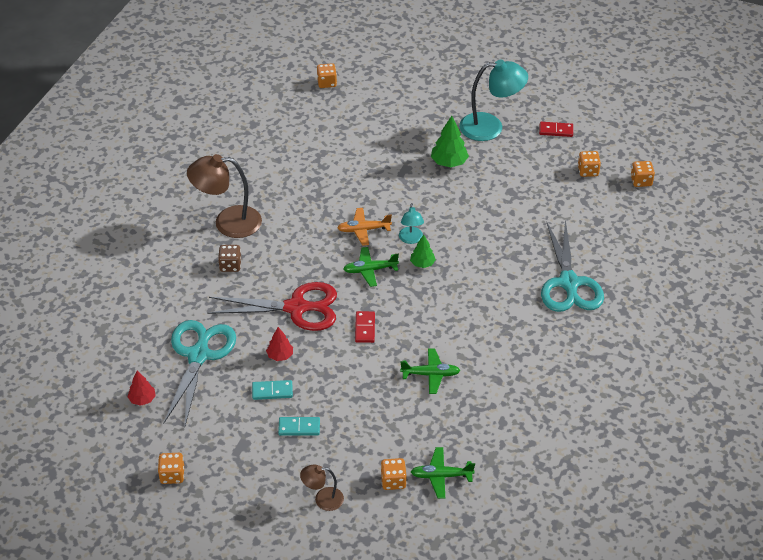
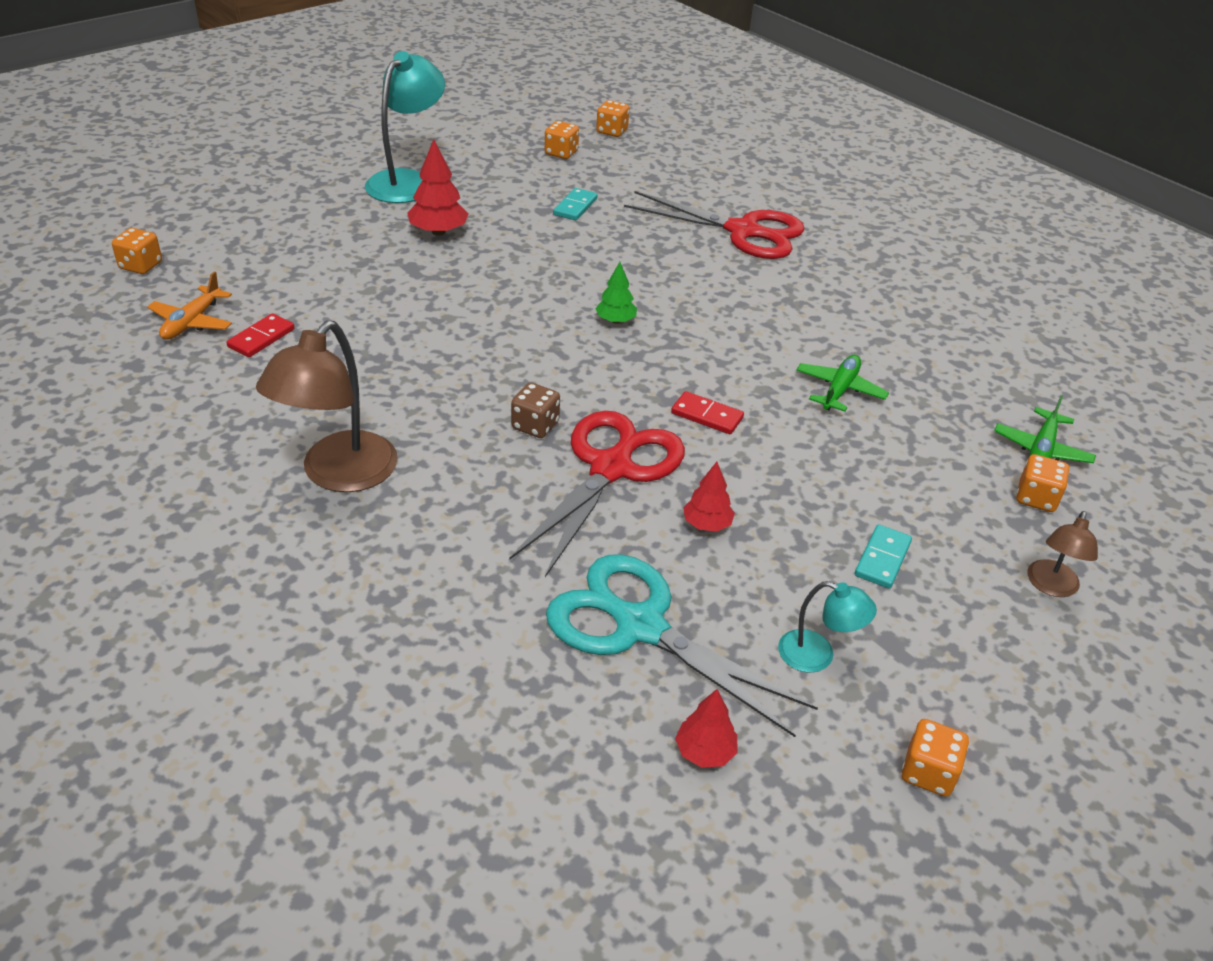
camera: 65 degrees left, 5 degrees down
brown dice [218,245,241,272] -> brown dice moved to [511,383,560,438]
turquoise domino [252,380,293,400] -> turquoise domino moved to [553,188,598,221]
orange plane [337,208,392,246] -> orange plane moved to [147,271,232,340]
green plane [343,247,399,287] -> none
turquoise lamp [399,203,424,244] -> turquoise lamp moved to [778,581,877,673]
green tree [431,116,469,167] -> red tree [408,139,469,236]
red domino [539,122,573,137] -> red domino moved to [226,313,295,357]
turquoise scissors [541,219,604,312] -> red scissors [624,191,805,259]

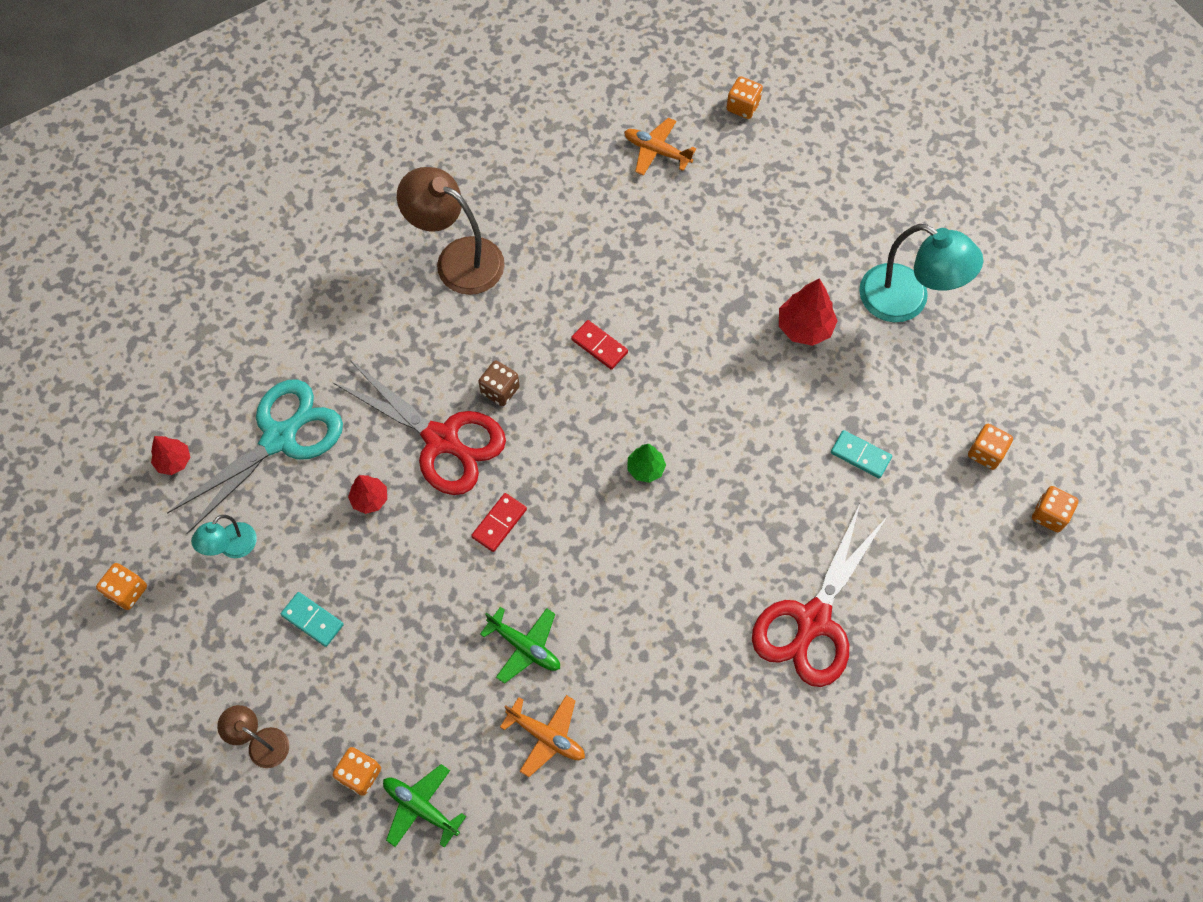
camera: 100 degrees right, 25 degrees up
red domino [226,313,295,357] -> red domino moved to [571,320,628,370]
none -> orange plane [500,695,585,777]

